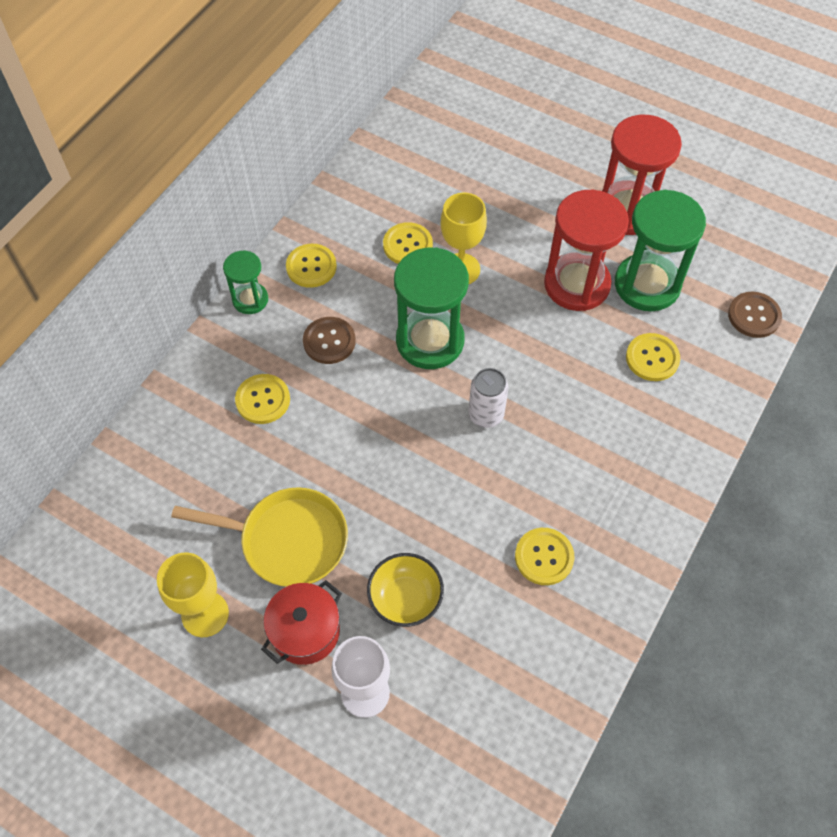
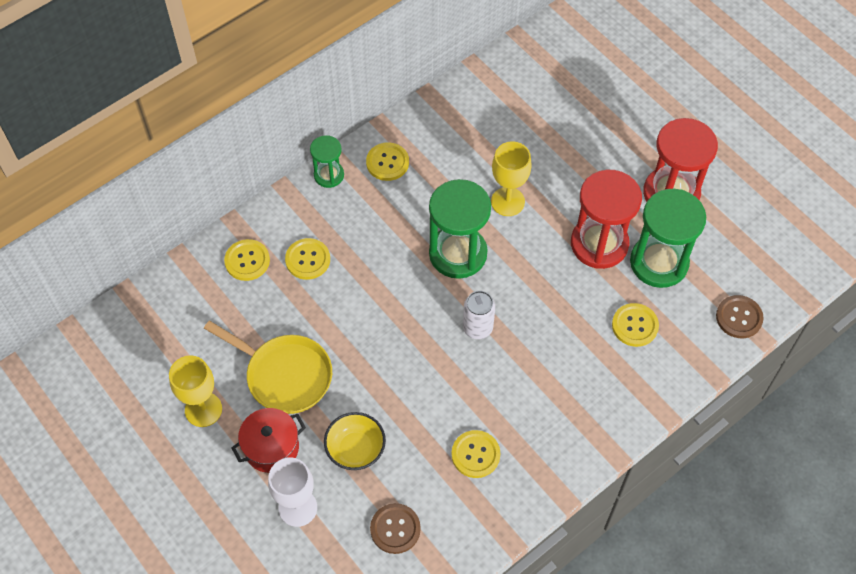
camera: 20 degrees right, 0 degrees up
brown button [303,317,356,364] -> brown button moved to [370,503,421,554]
yellow button [383,222,433,264] -> yellow button moved to [224,239,270,281]

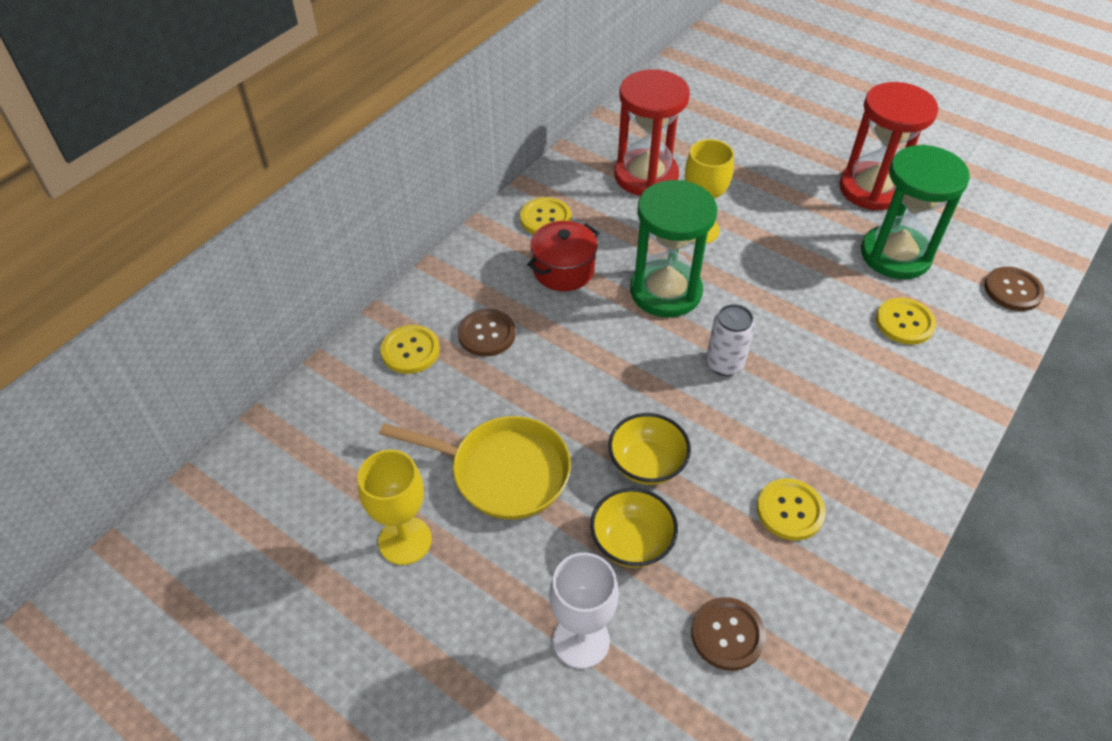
camera: 15 degrees left, 10 degrees down
red pot [231,408,306,473] -> red pot moved to [527,221,600,291]
yellow button [285,238,330,280] -> brown button [458,309,516,357]
green hourglass [310,135,344,188] -> none
red hourglass [571,170,642,269] -> red hourglass moved to [614,69,690,196]
none -> yellow bowl [608,413,691,485]

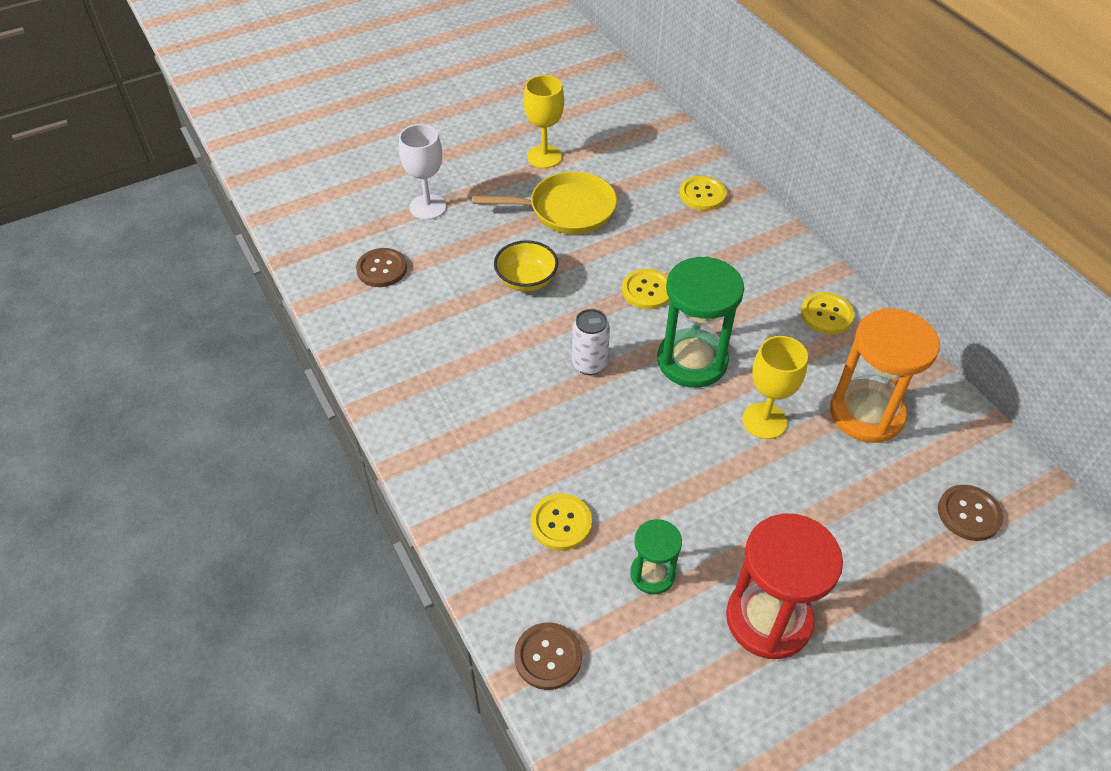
camera: 115 degrees right, 0 degrees up
yellow pan [379,416,571,519] -> yellow pan turned 135 degrees counterclockwise [473,171,617,234]
brown button [458,309,516,357] -> brown button moved to [938,485,1003,541]
red pot [527,221,600,291] -> none
yellow bowl [590,488,678,568] -> none
red hourglass [614,69,690,196] -> orange hourglass [830,308,940,443]
yellow button [757,478,826,541] -> yellow button moved to [622,269,670,309]
green hourglass [861,145,970,279] -> green hourglass [630,519,682,595], size x0.54

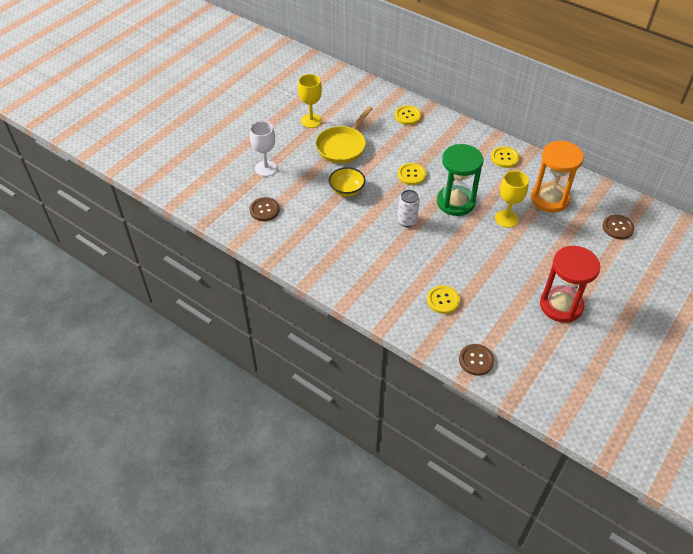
camera: 25 degrees left, 0 degrees up
yellow pan [473,171,617,234] -> yellow pan turned 150 degrees clockwise [316,106,373,163]
green hourglass [630,519,682,595] -> none

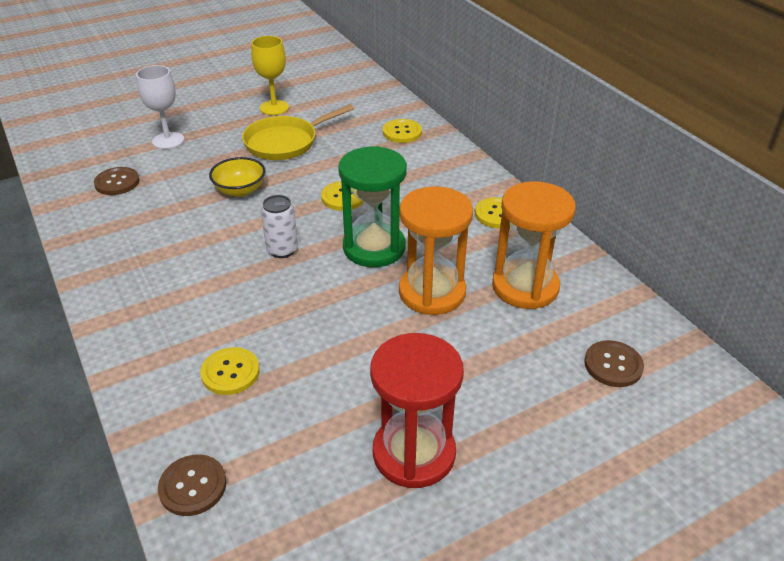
camera: 25 degrees right, 10 degrees down
yellow goblet [495,171,529,228] -> orange hourglass [399,186,473,315]

